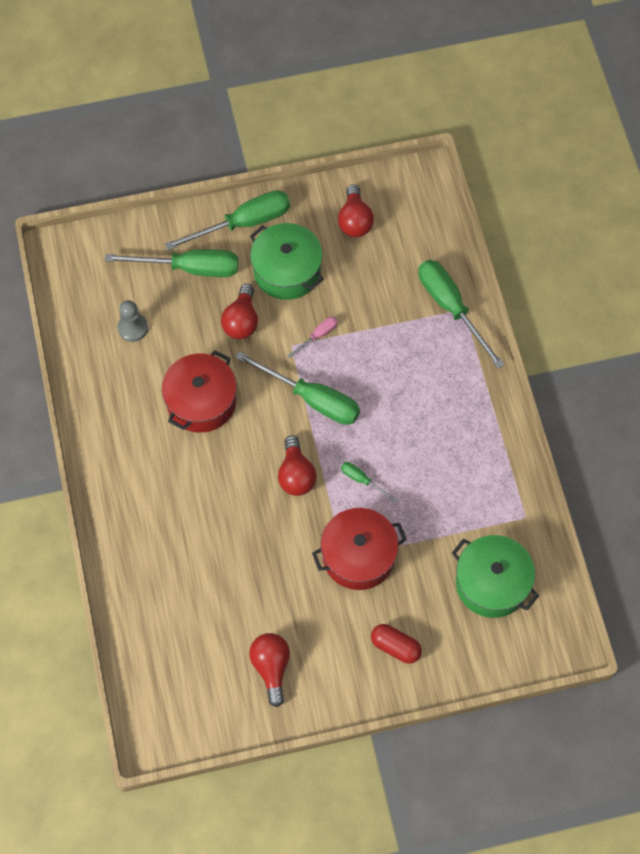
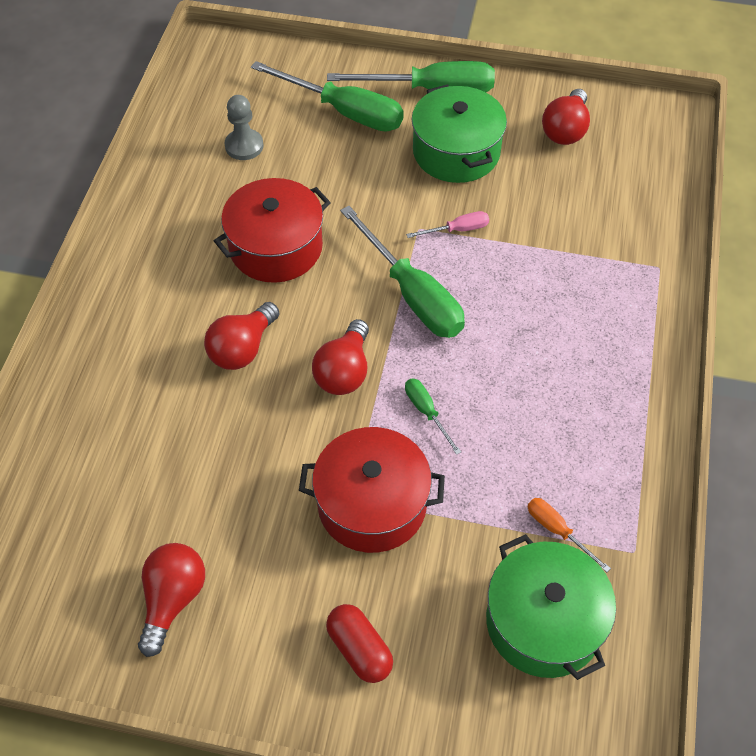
camera: 25 degrees right, 10 degrees down
red light bulb [221,284,258,339] -> red light bulb moved to [204,302,279,370]
green screwdriver [418,260,505,369] -> none
none -> orange screwdriver [528,498,611,572]

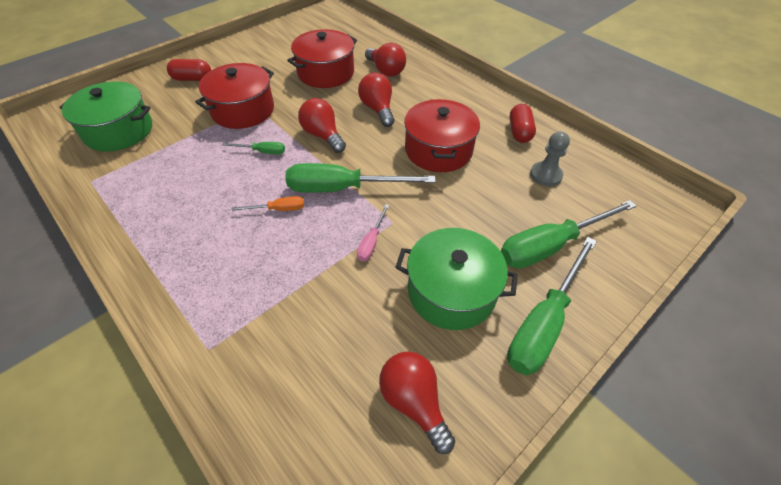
camera: 125 degrees right, 5 degrees down
red light bulb [138,543,205,657] -> red light bulb moved to [365,43,406,77]
orange screwdriver [528,498,611,572] -> orange screwdriver moved to [231,196,304,211]
none -> red pot [287,29,357,88]
none -> red capsule [510,104,536,143]

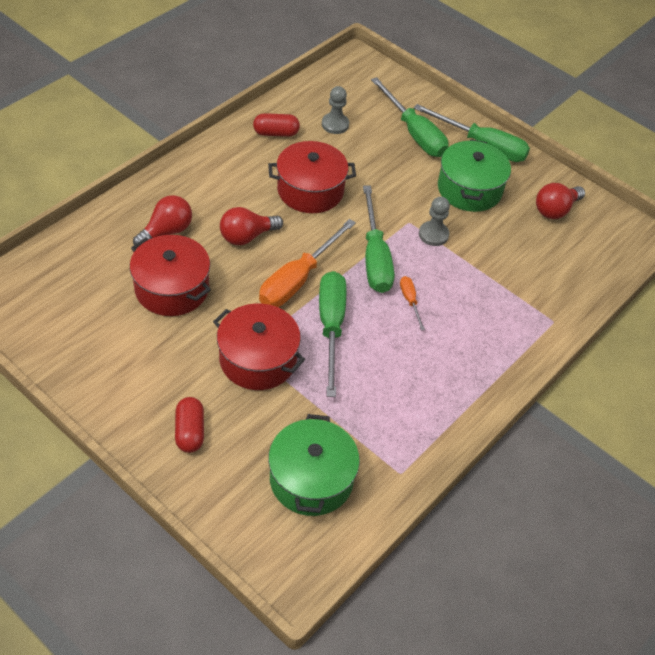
camera: 100 degrees left, 0 degrees up
green screwdriver [222,142,285,154] -> green screwdriver [319,271,346,397], size x2.15
red light bulb [298,98,346,153] -> orange screwdriver [259,219,356,307]
pink screwdriver [357,204,389,261] -> grey pawn [419,197,450,246]

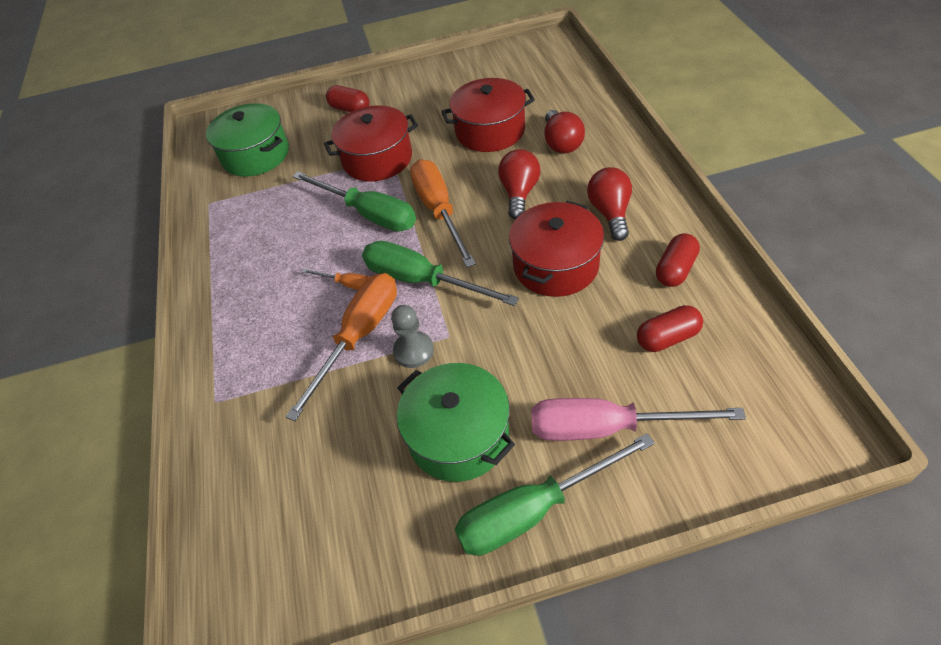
camera: 135 degrees right, 0 degrees up
grey pawn [322,86,349,134] -> red capsule [637,305,703,352]
green screwdriver [371,77,449,157] -> pink screwdriver [531,398,746,441]
red light bulb [536,183,585,219] -> red light bulb moved to [587,167,632,241]
none -> orange screwdriver [286,273,397,421]

